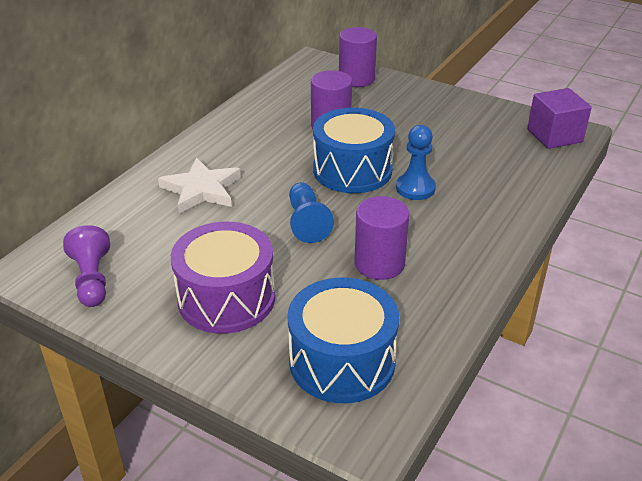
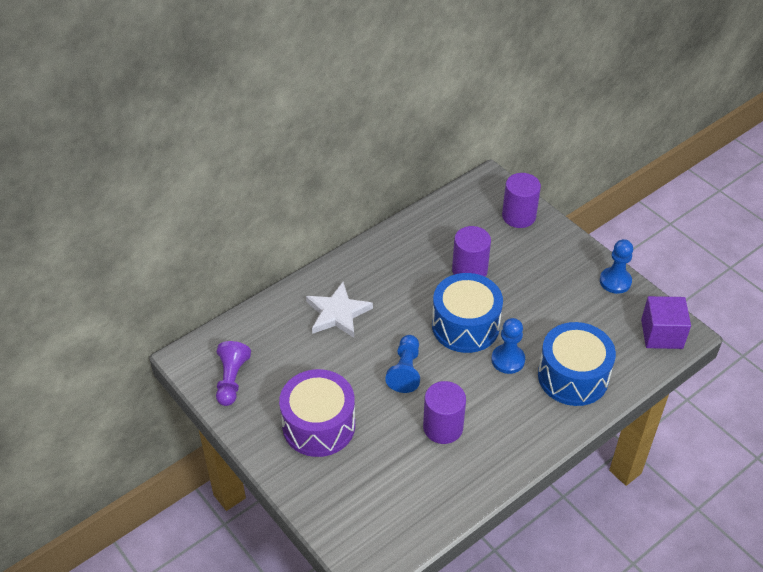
camera: 20 degrees right, 10 degrees up
blue drum [288,278,399,403] -> blue drum moved to [538,322,616,406]
none -> blue pawn [600,239,633,294]

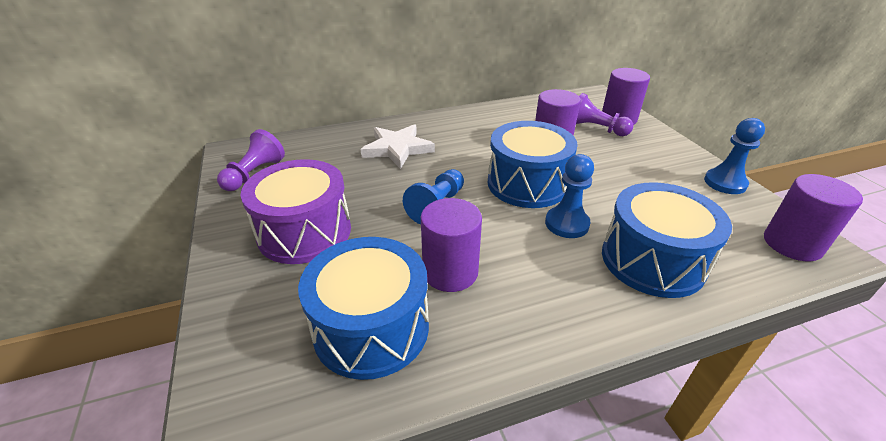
camera: 20 degrees right, 10 degrees down
purple cube [641,296,691,349] -> purple cylinder [764,174,863,261]
none -> blue drum [298,237,429,380]
none -> purple pawn [576,93,633,136]

